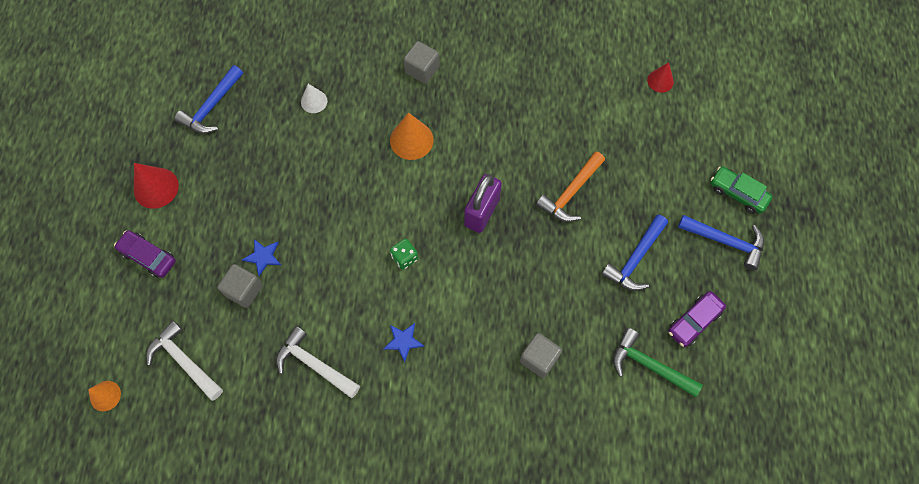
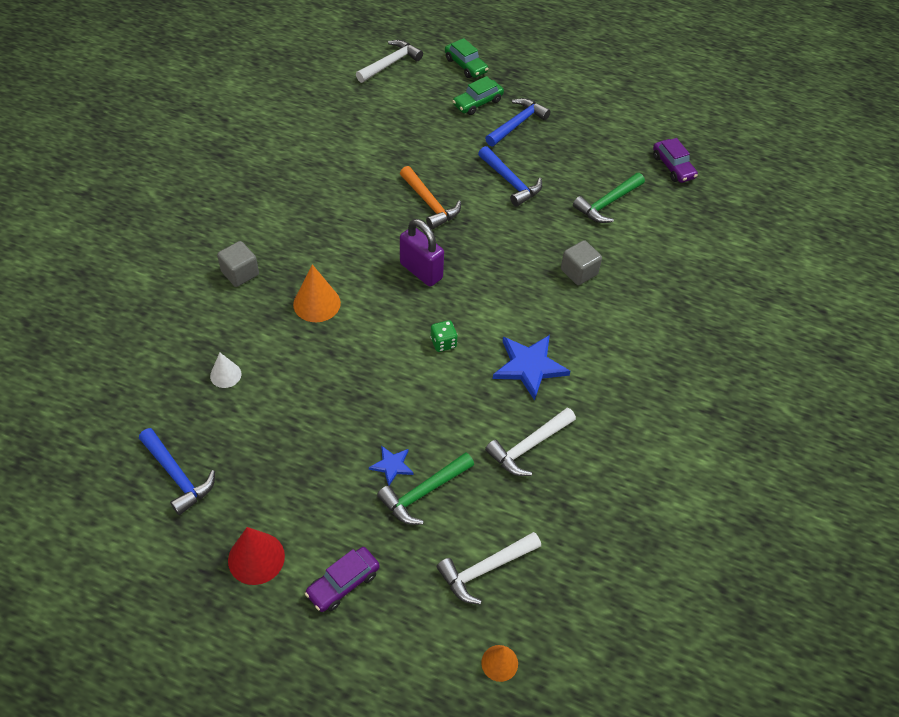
camera: 75 degrees left, 15 degrees down
grey cube [217,264,263,308] -> green hammer [377,452,474,525]
blue star [383,323,424,362] -> blue star [493,335,570,401], size x1.85
red cone [647,62,674,93] -> none
purple car [668,291,726,347] -> purple car moved to [653,138,698,183]
none -> white hammer [356,40,423,83]
none -> green car [445,38,489,78]

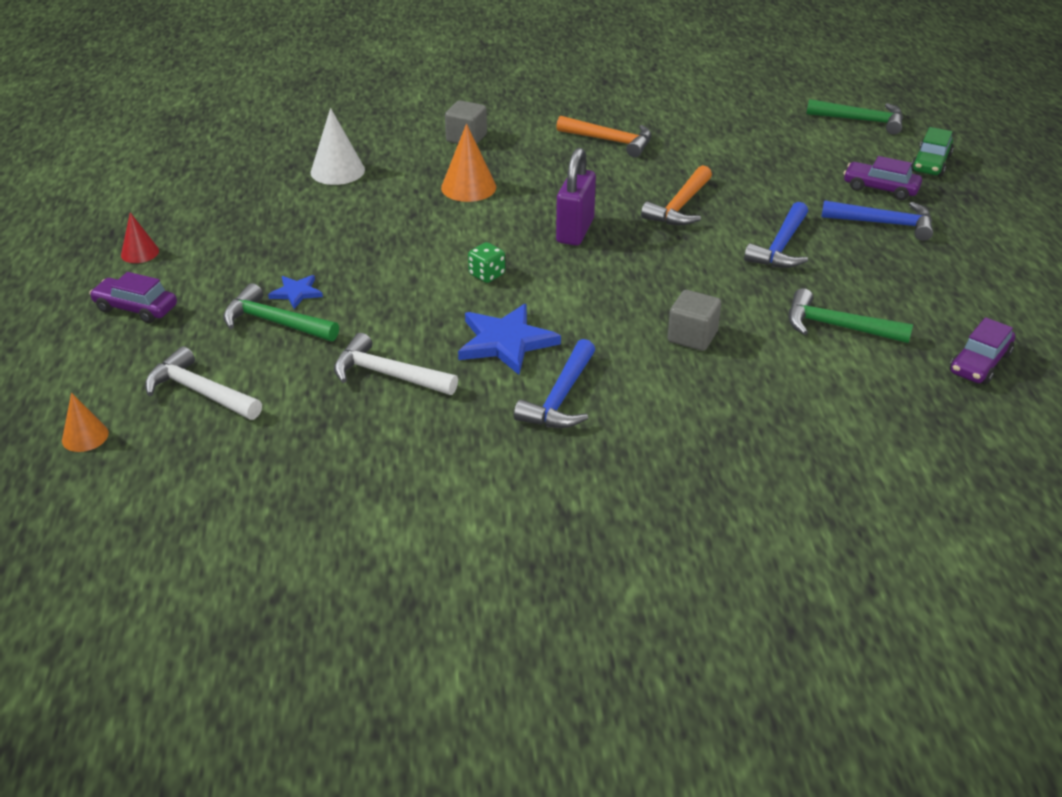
camera: 65 degrees right, 15 degrees down
blue hammer [139,428,215,515] -> blue hammer moved to [514,339,595,428]
white cone [210,353,241,388] -> white cone [311,108,365,185], size x1.61
red cone [228,527,285,585] -> red cone [121,212,159,263], size x0.62
white hammer [356,40,423,83] -> green hammer [807,99,903,135]
green car [453,76,504,115] -> purple car [843,156,922,200]
none -> orange hammer [556,116,651,157]

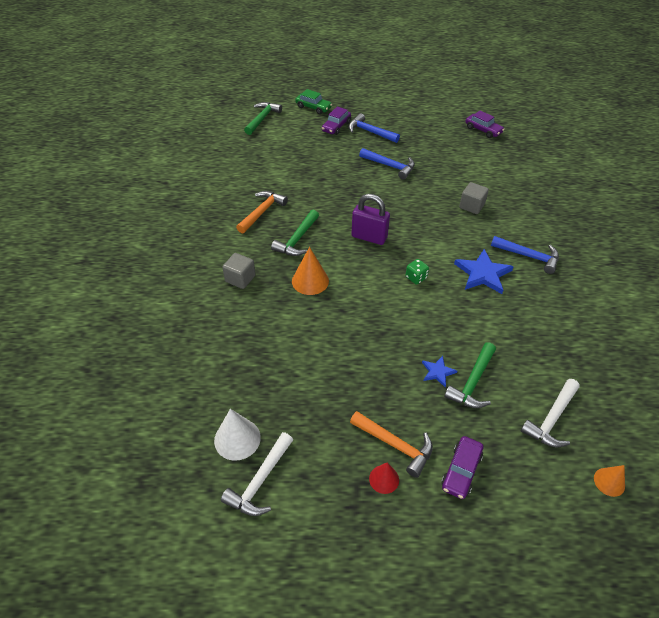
camera: 85 degrees left, 10 degrees up
white cone [311,108,365,185] -> white cone moved to [214,409,261,461]
white hammer [334,333,458,395] -> white hammer moved to [221,432,293,516]
orange hammer [641,165,712,225] -> orange hammer moved to [350,411,433,478]
green hammer [789,288,913,343] -> green hammer moved to [271,210,319,256]
blue hammer [822,200,933,241] -> blue hammer turned 75 degrees counterclockwise [348,113,400,143]

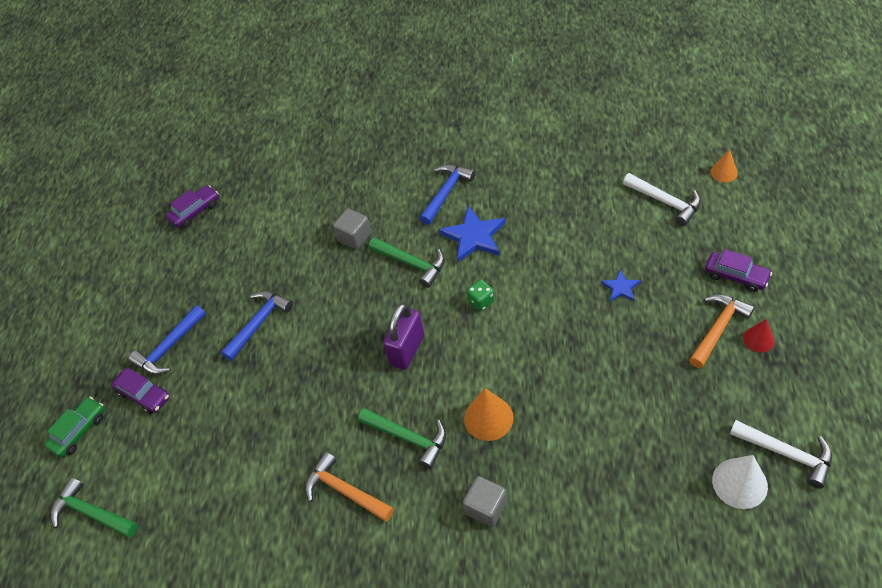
camera: 80 degrees left, 5 degrees up
green hammer [444,342,496,408] -> green hammer moved to [369,237,444,288]

